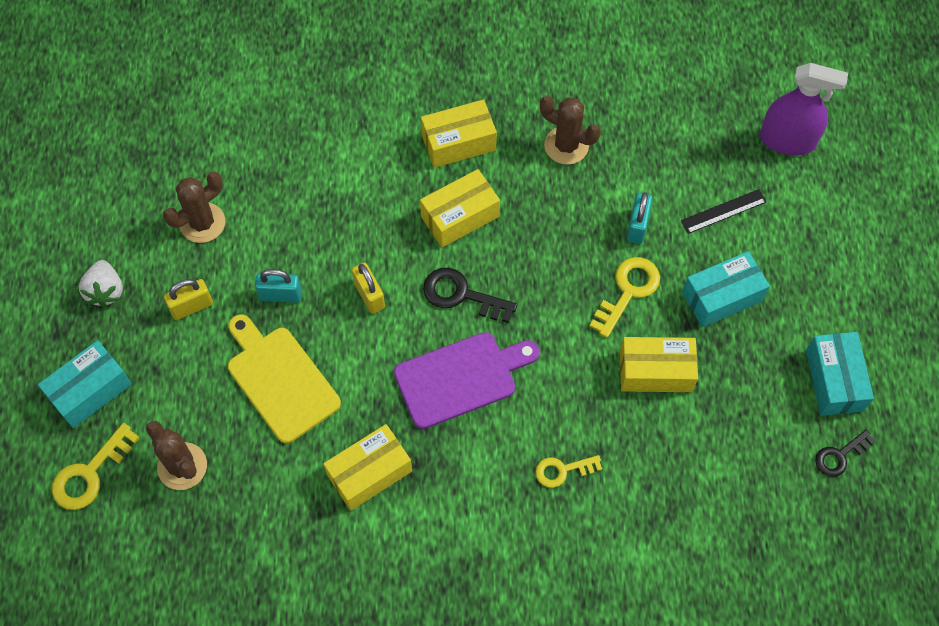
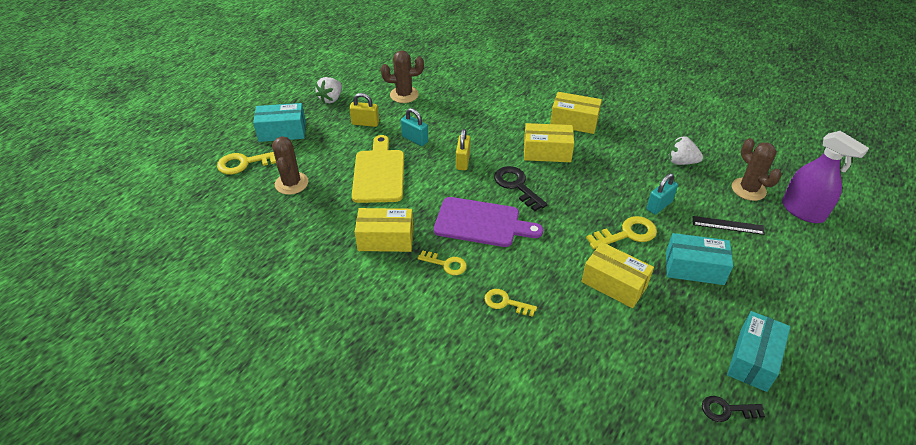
camera: 35 degrees right, 20 degrees down
brown cactus [540,96,601,165] -> brown cactus moved to [732,138,782,201]
none -> yellow key [418,250,467,275]
none -> white strawberry [668,136,703,165]

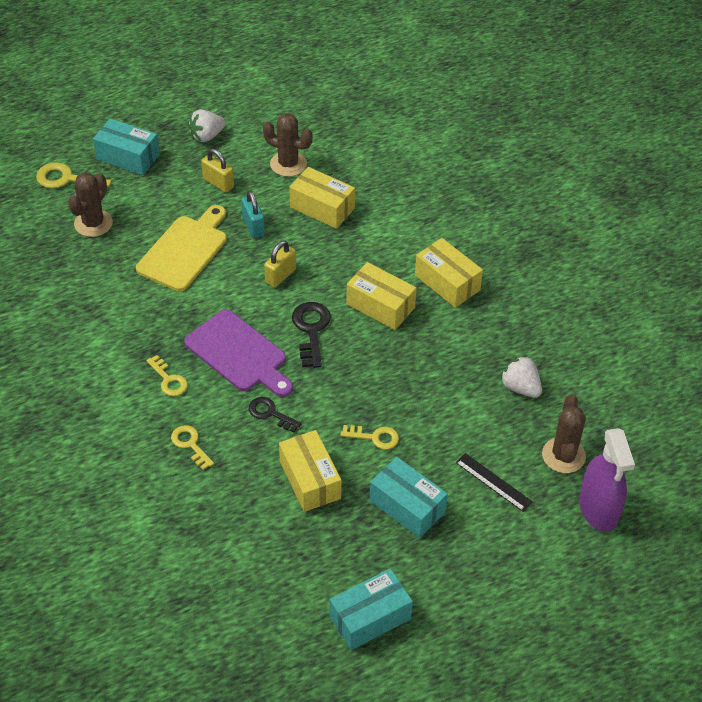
camera: 30 degrees right, 5 degrees up
yellow box [355,208,414,252] -> yellow box moved to [289,167,355,229]
yellow key [586,216,657,249] -> yellow key [340,425,399,450], size x0.66
turquoise padlock [647,173,678,215] -> none
black key [702,396,765,422] -> black key moved to [249,397,302,432]

